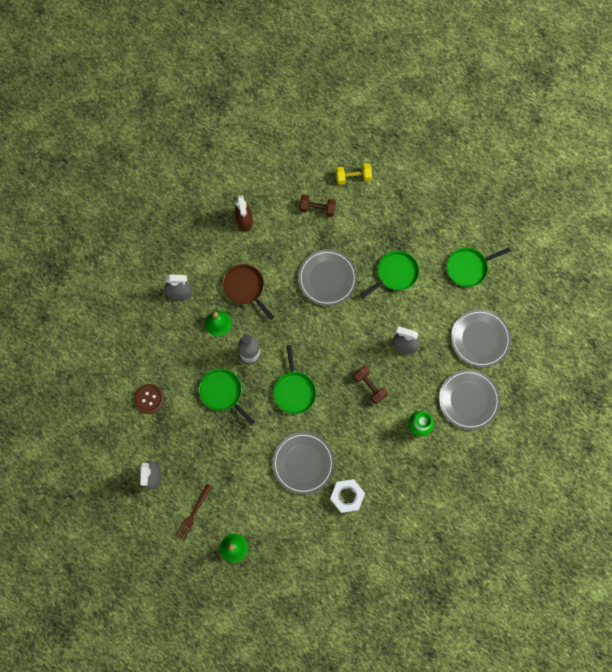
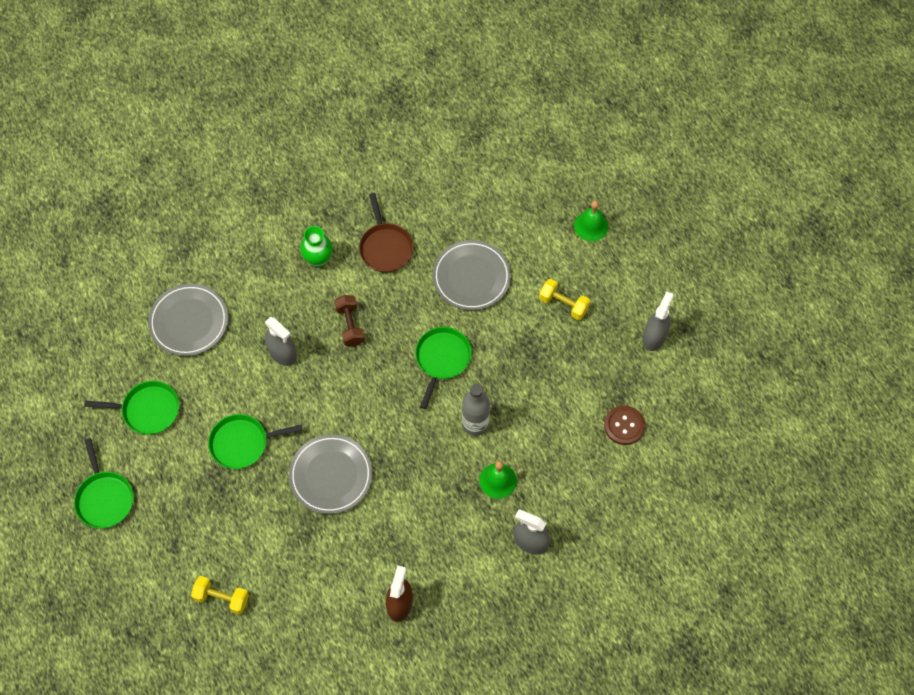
camera: 155 degrees left, 10 degrees down
brown fork [175,483,212,541] -> none
green pan [199,369,255,425] -> green pan moved to [74,438,134,529]
brown pan [222,264,274,320] -> brown pan moved to [359,193,414,273]
brown dumbbell [299,194,336,217] -> none
white nut [330,479,365,513] -> none
grey plate [439,370,500,430] -> none
none -> yellow dumbbell [539,279,590,320]

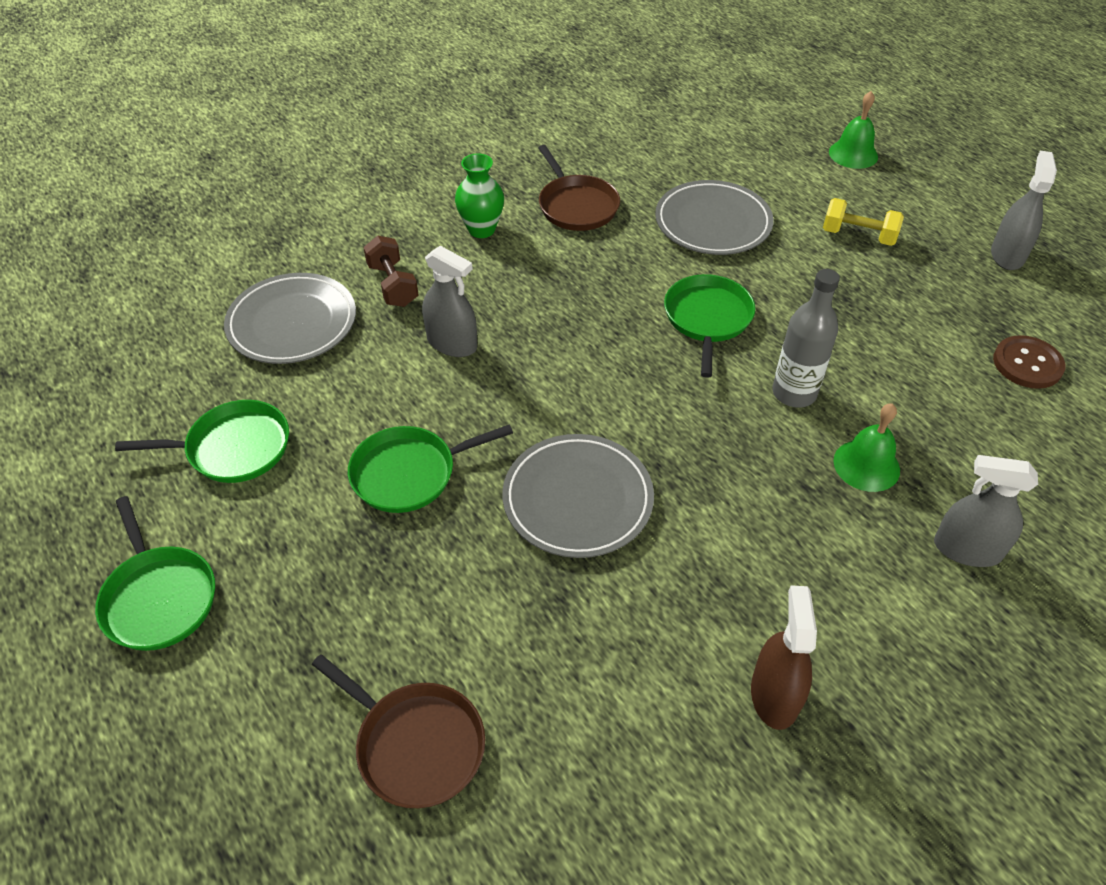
camera: 10 degrees left, 15 degrees down
yellow dumbbell [191,576,249,614] -> brown pan [312,654,485,808]
brown dumbbell [334,295,365,346] -> brown dumbbell moved to [363,236,418,307]

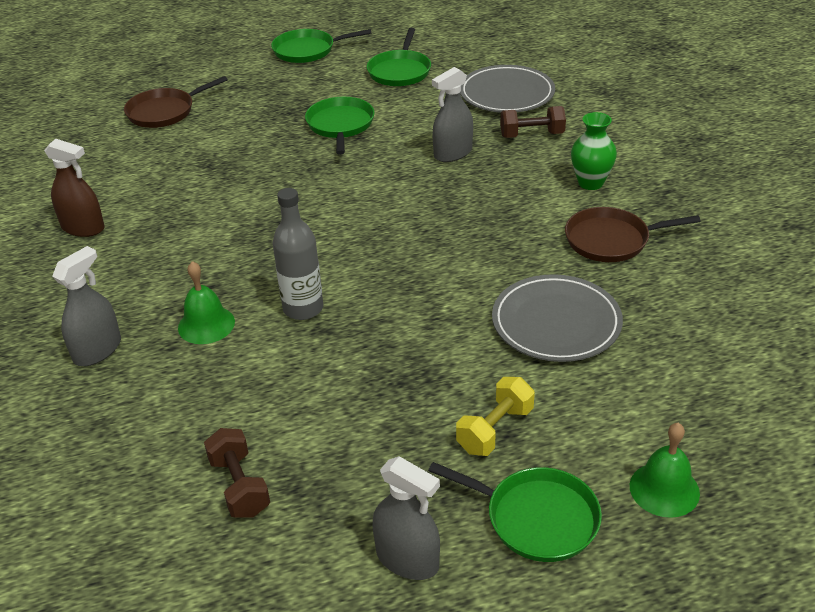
camera: 110 degrees right, 10 degrees down
grey plate [502,434,654,558] -> none
green pan [664,274,755,378] -> green pan moved to [428,462,602,562]
brown button [993,335,1065,389] -> brown dumbbell [204,428,270,518]

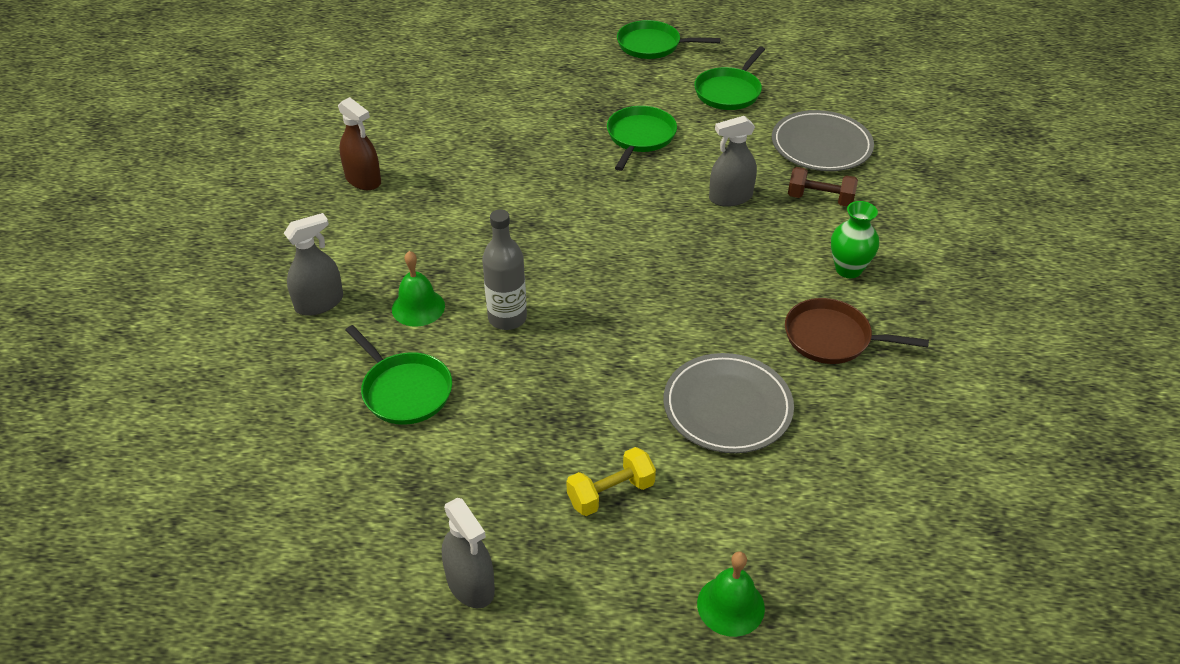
camera: 20 degrees right, 5 degrees up
brown pan [124,76,228,128] -> none
brown dumbbell [204,428,270,518] -> none
green pan [428,462,602,562] -> green pan moved to [345,325,452,425]

